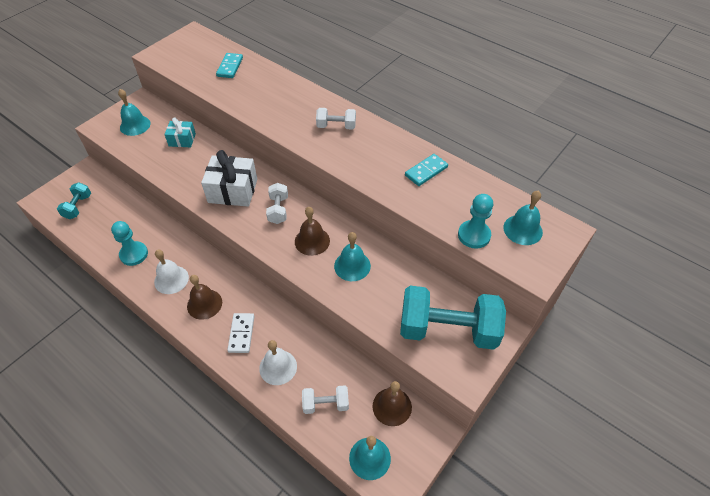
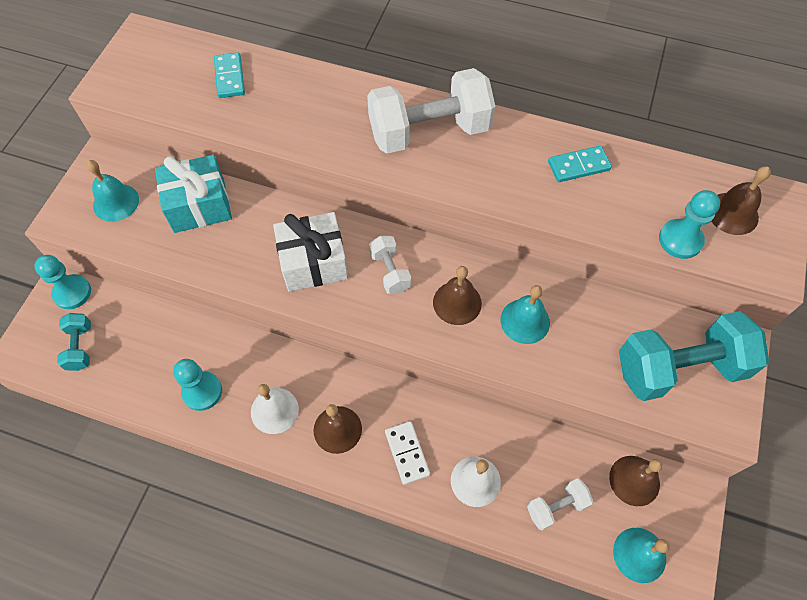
camera: 20 degrees left, 10 degrees up
turquoise gift [164,118,196,147] -> turquoise gift [155,155,232,233], size x1.72
white dumbbell [316,108,356,130] -> white dumbbell [367,68,495,153], size x2.09
turquoise domino [405,154,448,186] -> turquoise domino turned 45 degrees clockwise [548,146,612,182]
turquoise bell [503,191,543,245] -> brown bell [711,166,771,235]
none -> turquoise pawn [35,255,91,309]

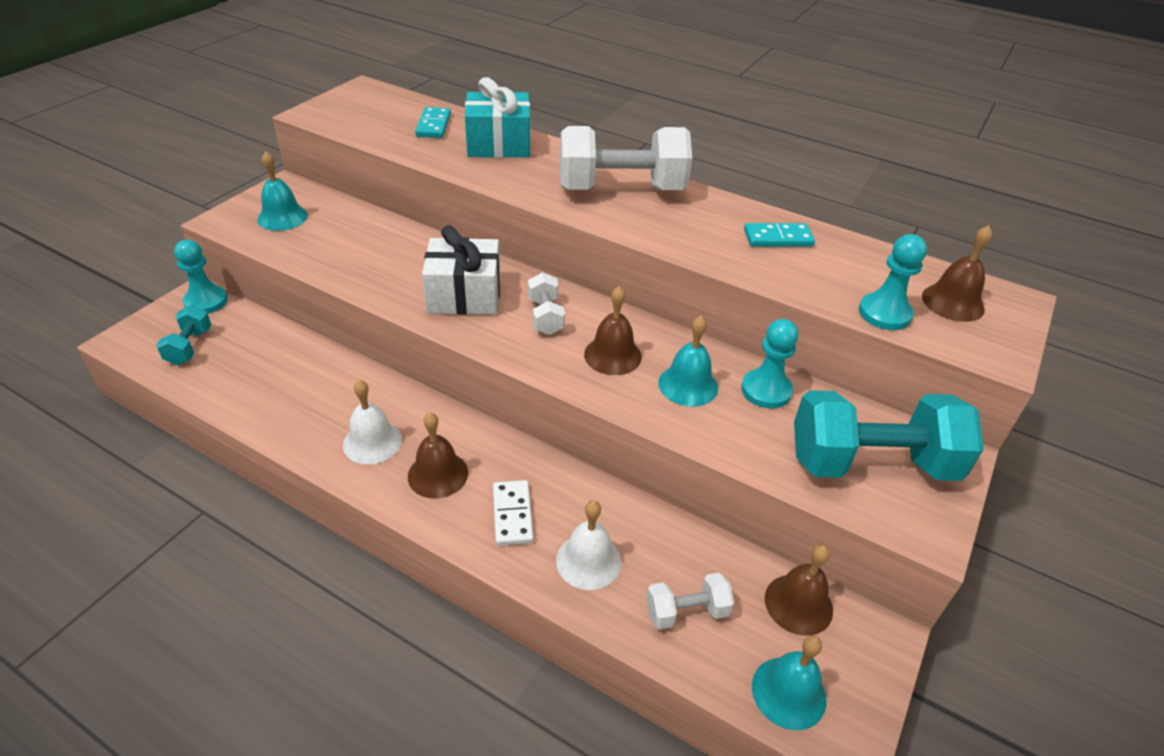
camera: 10 degrees right, 20 degrees down
turquoise gift [155,155,232,233] -> turquoise gift moved to [465,77,530,158]
turquoise pawn [173,359,222,411] -> turquoise pawn moved to [741,319,798,409]

